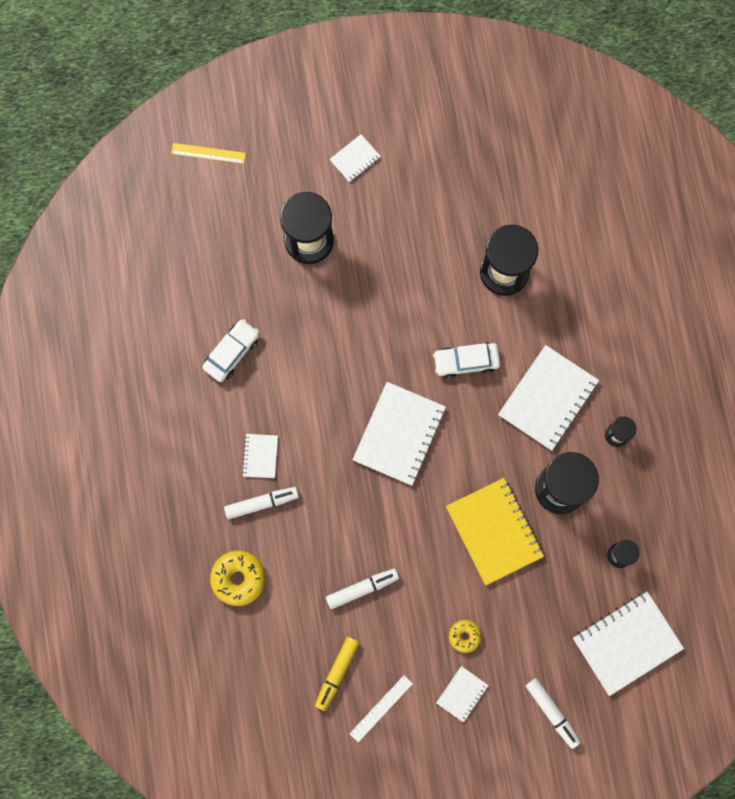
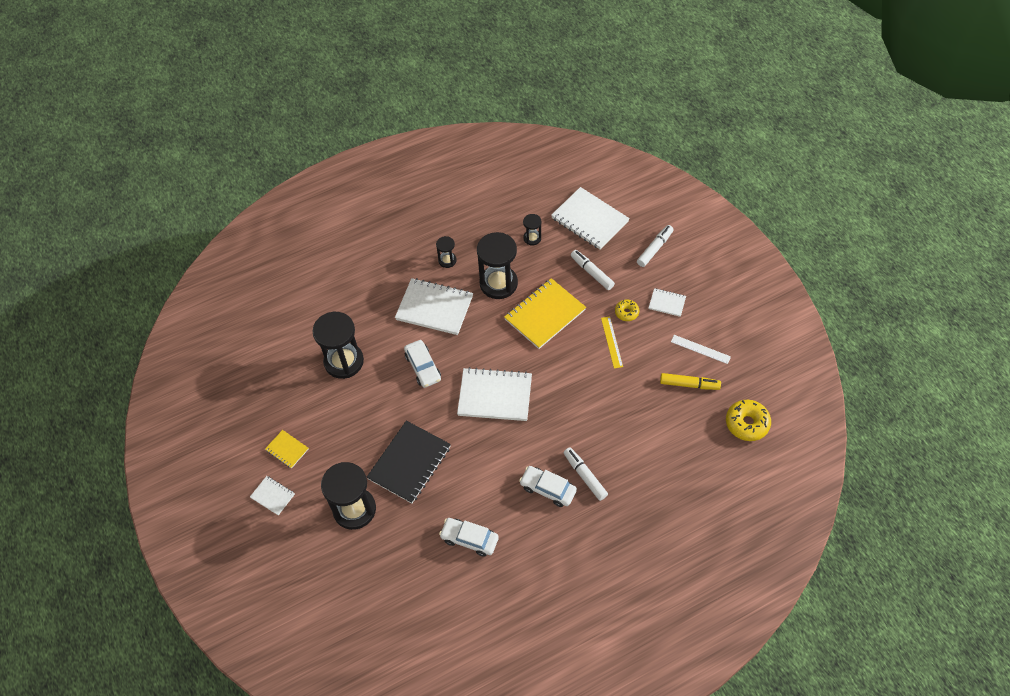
camera: 105 degrees left, 20 degrees down
yellow ruler [171,143,246,164] -> yellow ruler moved to [601,316,623,369]
yellow donut [210,550,265,606] -> yellow donut moved to [726,400,771,441]
white notebook [242,434,278,478] -> white car [519,466,577,507]
white marker [326,568,399,609] -> white marker moved to [571,250,615,290]
none -> yellow notebook [265,430,309,468]
none -> black notebook [367,421,451,503]

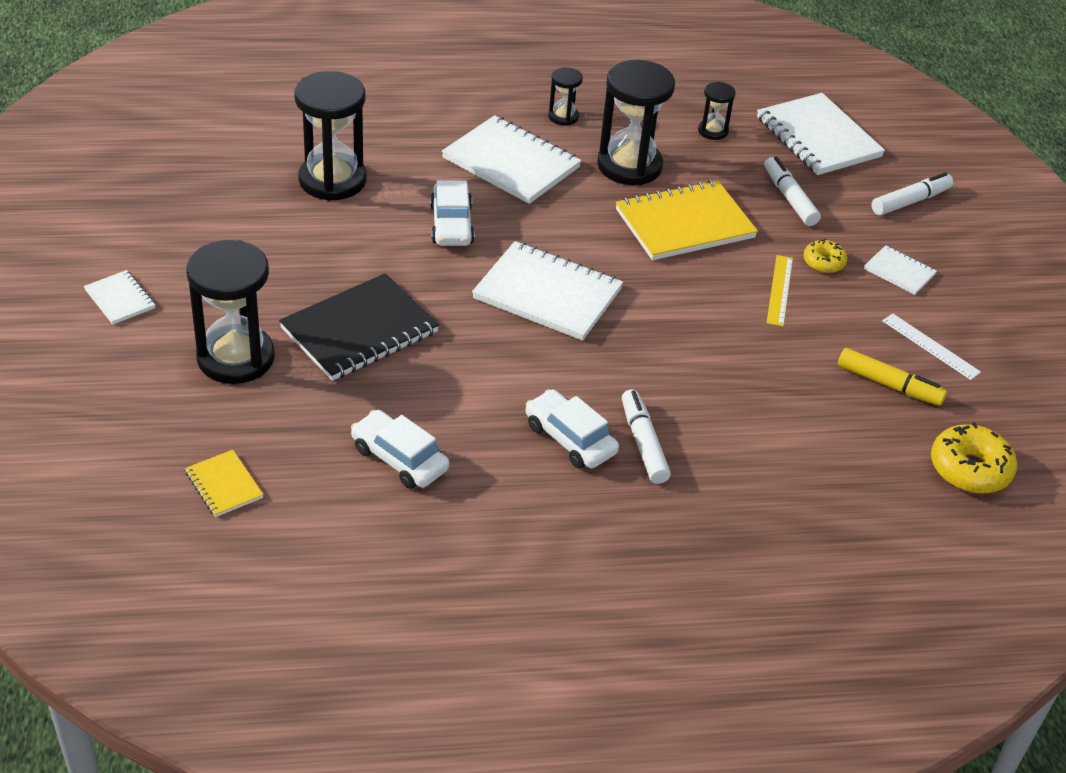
camera: 15 degrees right, 15 degrees down
yellow notebook [265,430,309,468] -> yellow notebook moved to [185,450,264,517]

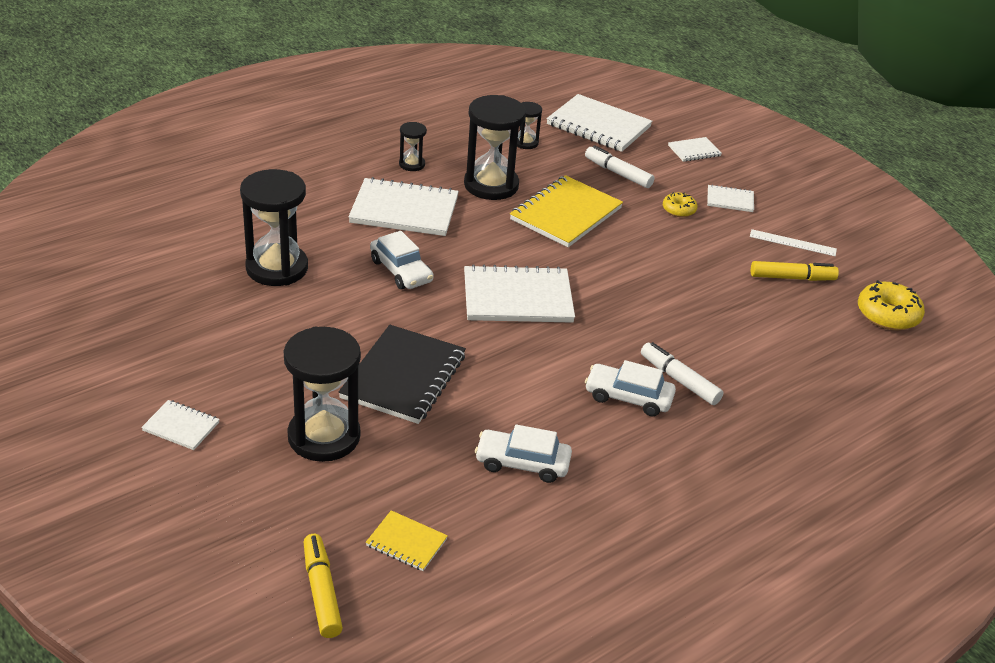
camera: 30 degrees left, 5 degrees down
yellow ruler [767,255,793,326] -> none
white marker [871,172,954,215] -> white notebook [668,137,722,162]
none -> yellow marker [304,534,343,638]

